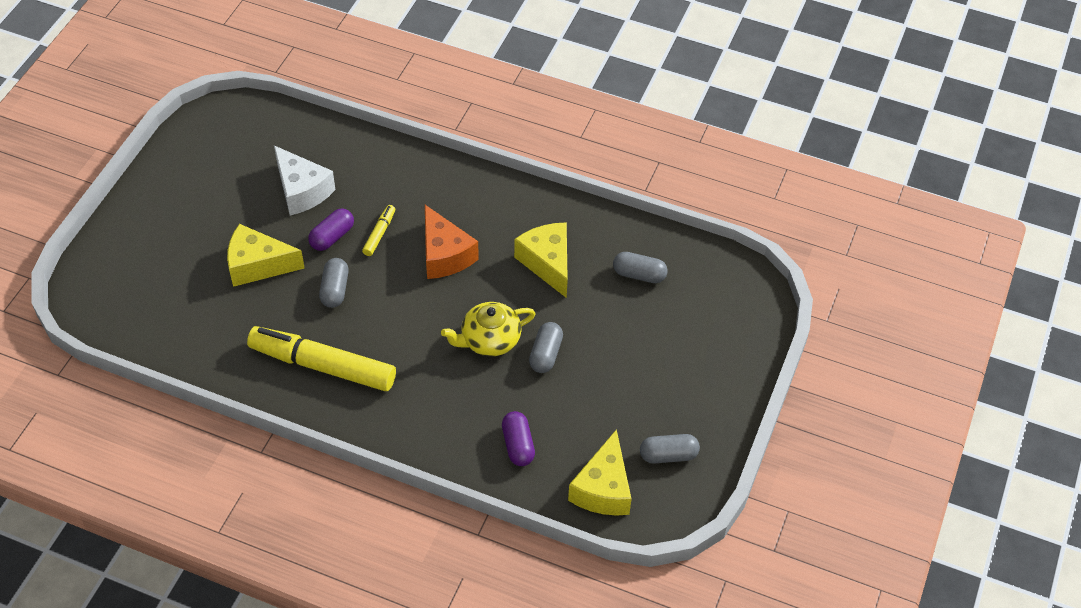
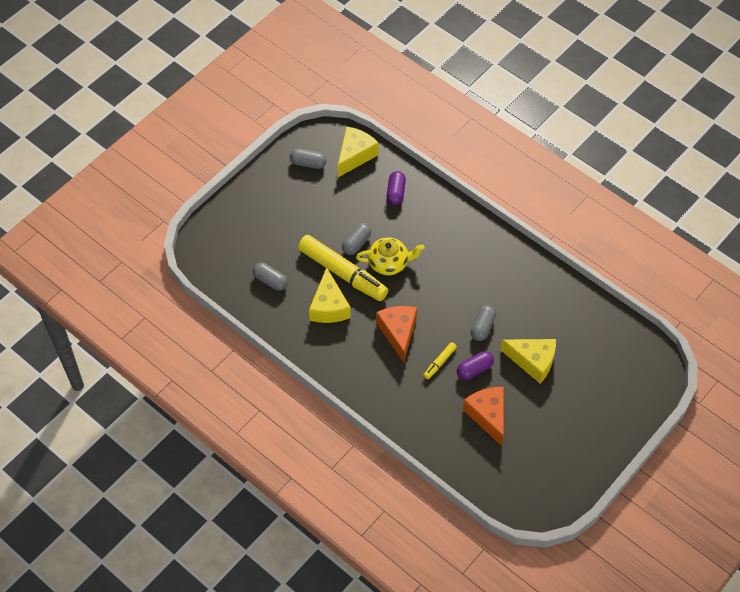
camera: 160 degrees left, 5 degrees up
yellow marker [247,326,396,391] -> yellow marker moved to [298,235,388,301]
white cheese [274,146,336,215] -> orange cheese [463,387,504,446]

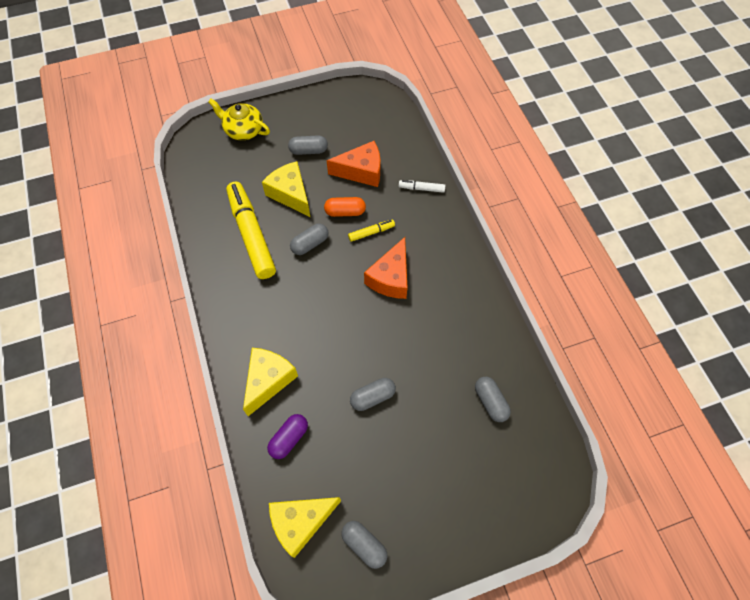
camera: 150 degrees left, 5 degrees up
yellow marker [298,235,388,301] -> yellow marker moved to [226,182,276,279]
yellow cheese [309,267,351,323] -> yellow cheese moved to [243,348,298,416]
yellow teapot [356,237,425,275] -> yellow teapot moved to [208,99,270,140]
purple capsule [457,351,494,380] -> orange capsule [324,197,366,217]
orange cheese [463,387,504,446] -> orange cheese turned 105 degrees counterclockwise [327,141,380,187]
none -> grey capsule [288,135,328,155]
none -> white marker [399,180,445,193]

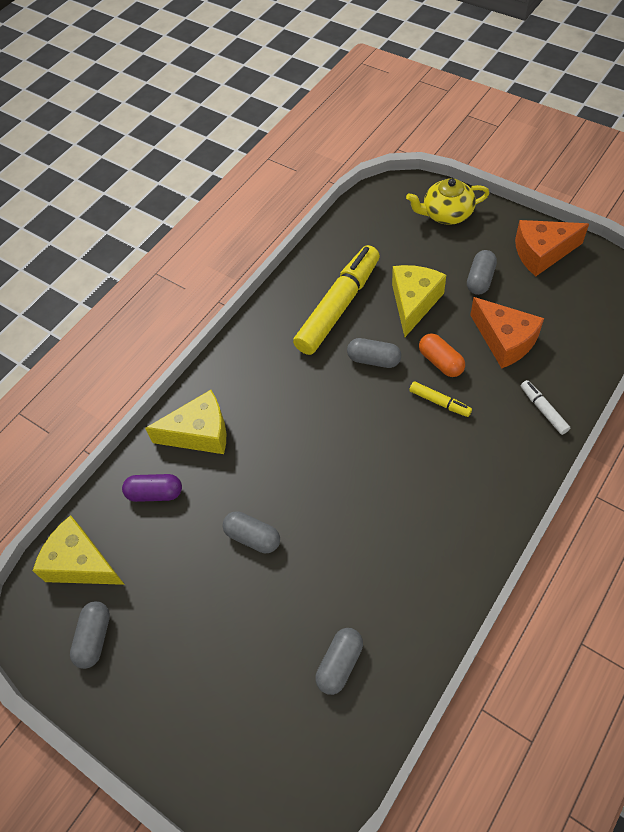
camera: 60 degrees right, 5 degrees down
yellow teapot [208,99,270,140] -> yellow teapot turned 90 degrees counterclockwise [406,178,489,225]
grey capsule [288,135,328,155] -> grey capsule turned 60 degrees clockwise [467,250,497,295]
orange cheese [364,237,407,299] -> orange cheese moved to [515,220,589,276]

